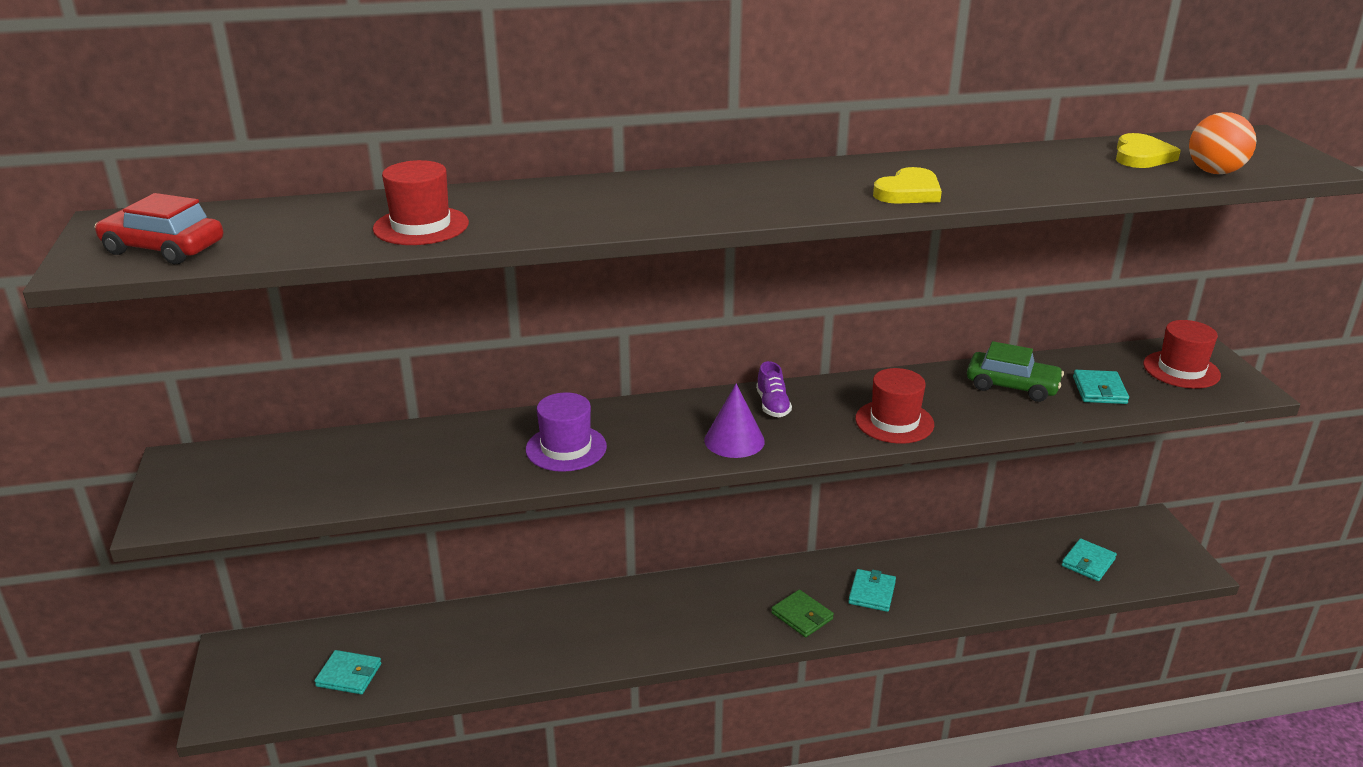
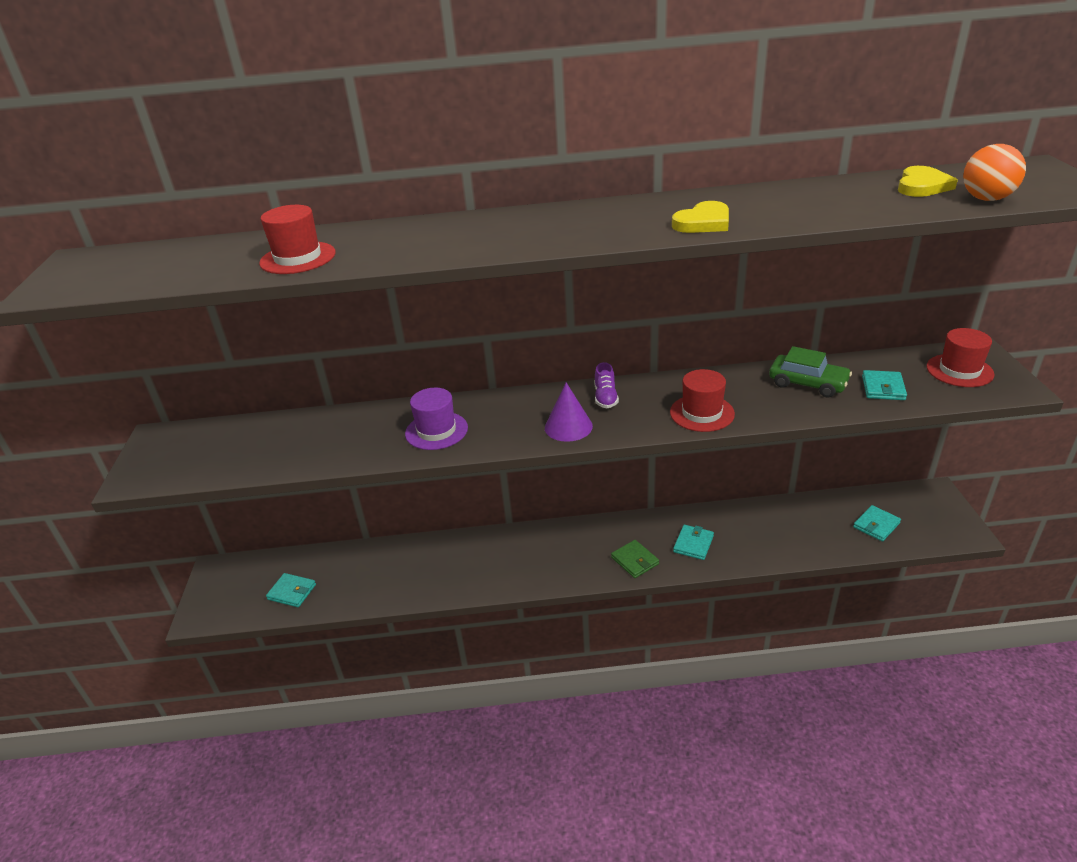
camera: 10 degrees right, 5 degrees up
red car [95,193,223,264] -> none

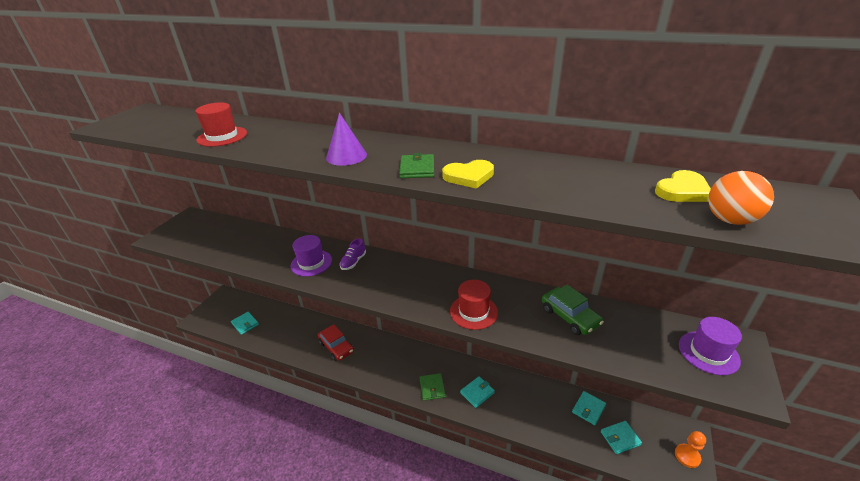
camera: 25 degrees right, 0 degrees up
purple cone [545,383,593,442] -> purple cone moved to [326,113,367,166]
purple shoe [594,362,619,408] -> purple shoe moved to [340,238,366,270]
turquoise wallet [862,370,907,400] -> turquoise wallet moved to [572,391,606,425]
red hat [926,328,994,387] -> purple hat [679,317,742,375]
none -> red car [318,324,354,361]
none -> green wallet [399,153,434,178]
none -> orange pawn [675,431,706,468]

